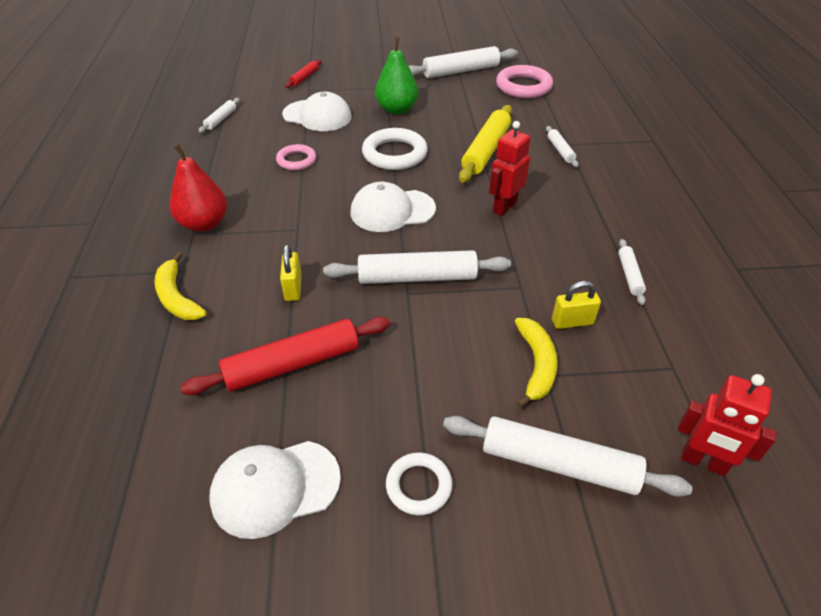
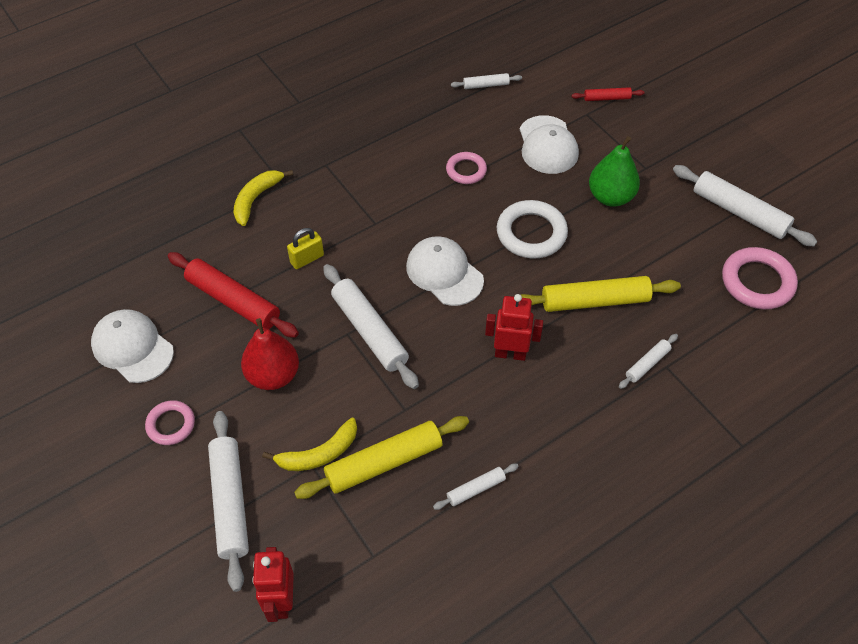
camera: 60 degrees right, 10 degrees up
red pear [170,144,227,232] -> red pear moved to [241,318,299,390]
white ring [386,452,453,515] -> pink ring [145,400,195,445]
yellow padlock [552,281,601,329] -> yellow rolling pin [294,416,469,499]

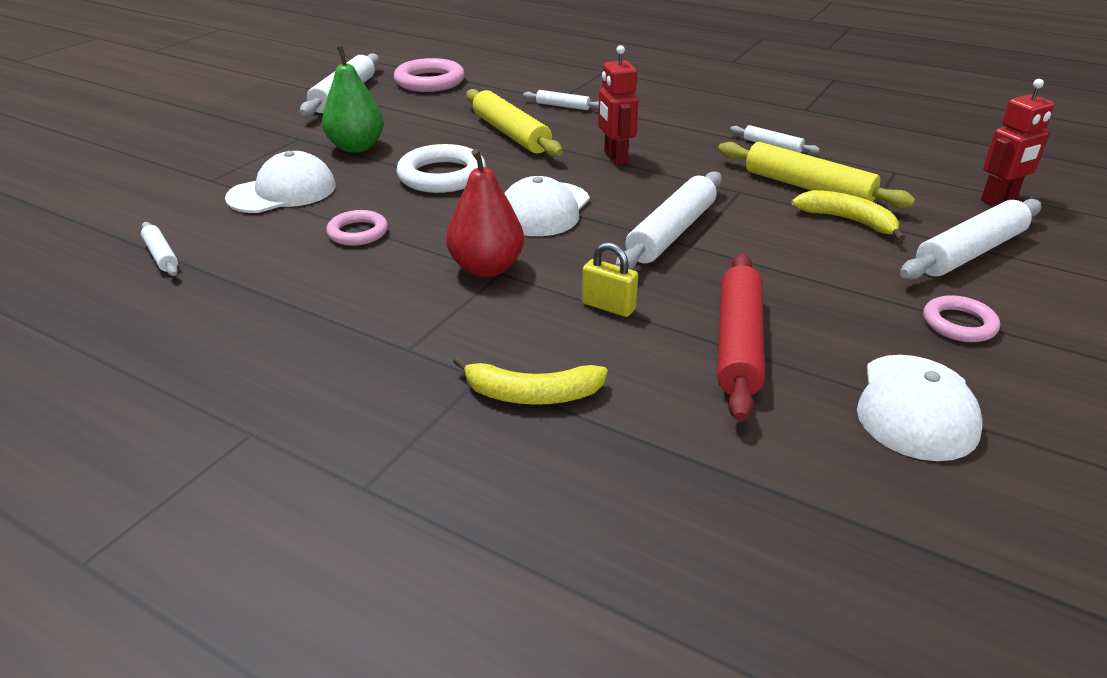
camera: 115 degrees left, 20 degrees down
red pear [241,318,299,390] -> red pear moved to [446,149,524,277]
red rolling pin [572,87,644,101] -> none

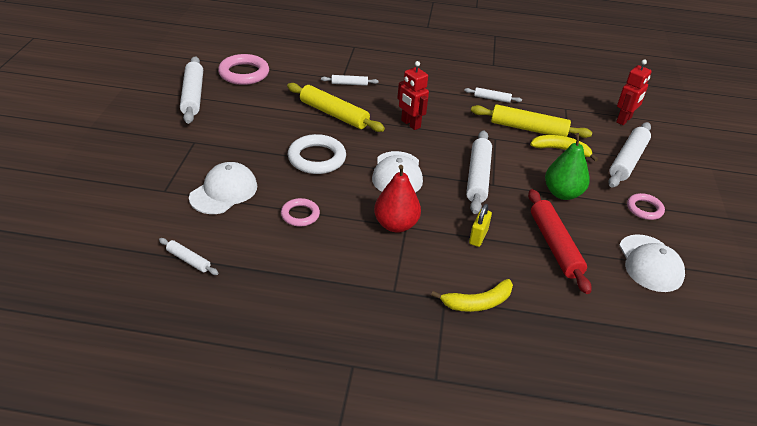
camera: 25 degrees left, 5 degrees up
green pear [322,46,384,153] -> green pear moved to [545,133,590,200]
yellow padlock [582,242,638,317] -> yellow padlock turned 75 degrees counterclockwise [469,204,492,247]

